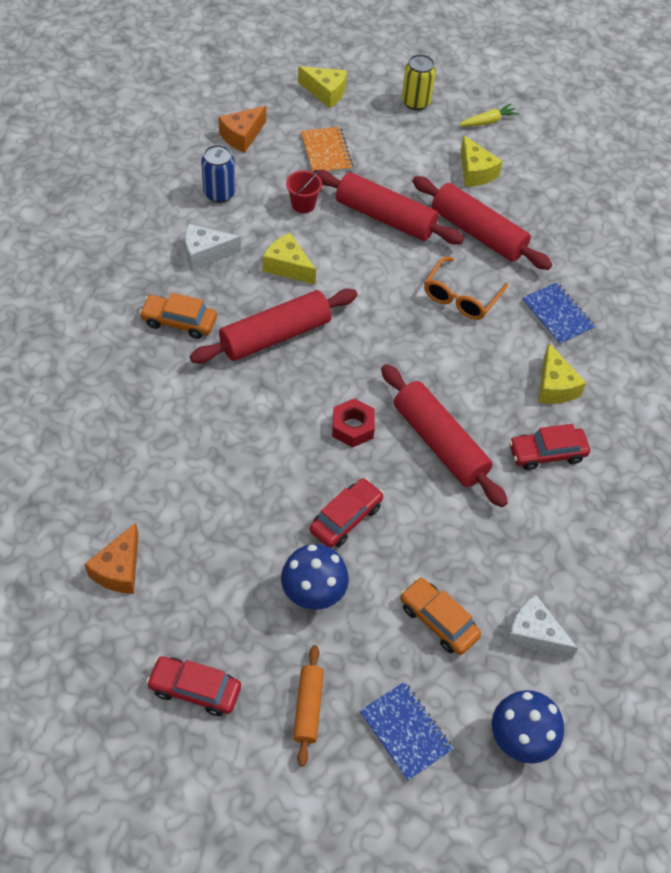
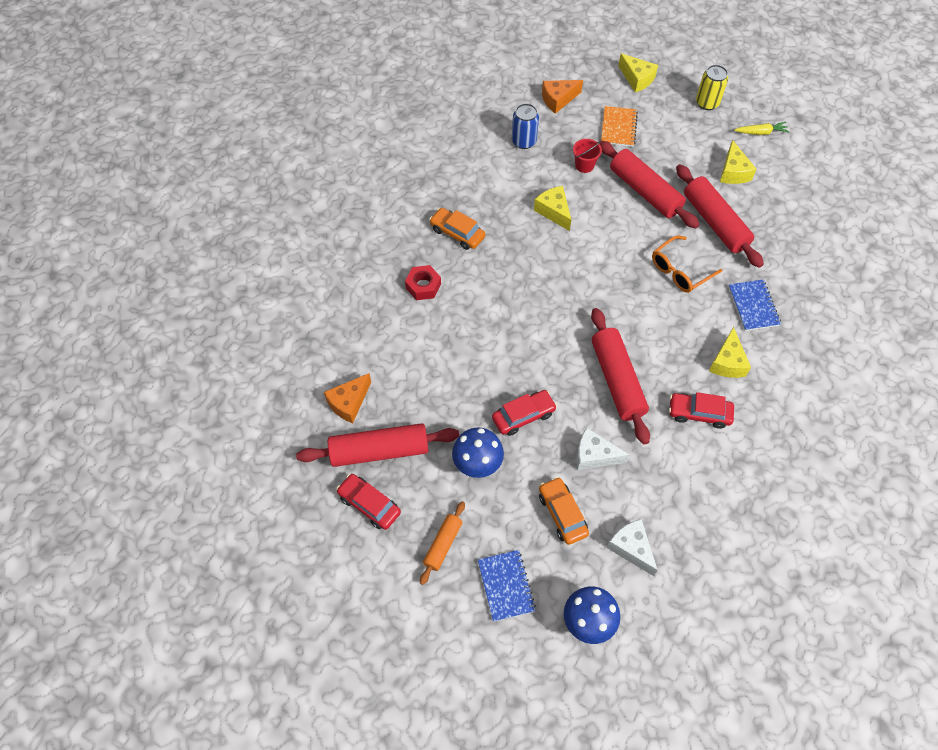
camera: 25 degrees right, 5 degrees up
white cheese [185,224,241,270] -> white cheese moved to [576,427,630,470]
red rolling pin [190,289,358,363] -> red rolling pin moved to [296,423,459,467]
red nut [332,398,375,448] -> red nut moved to [405,265,441,300]

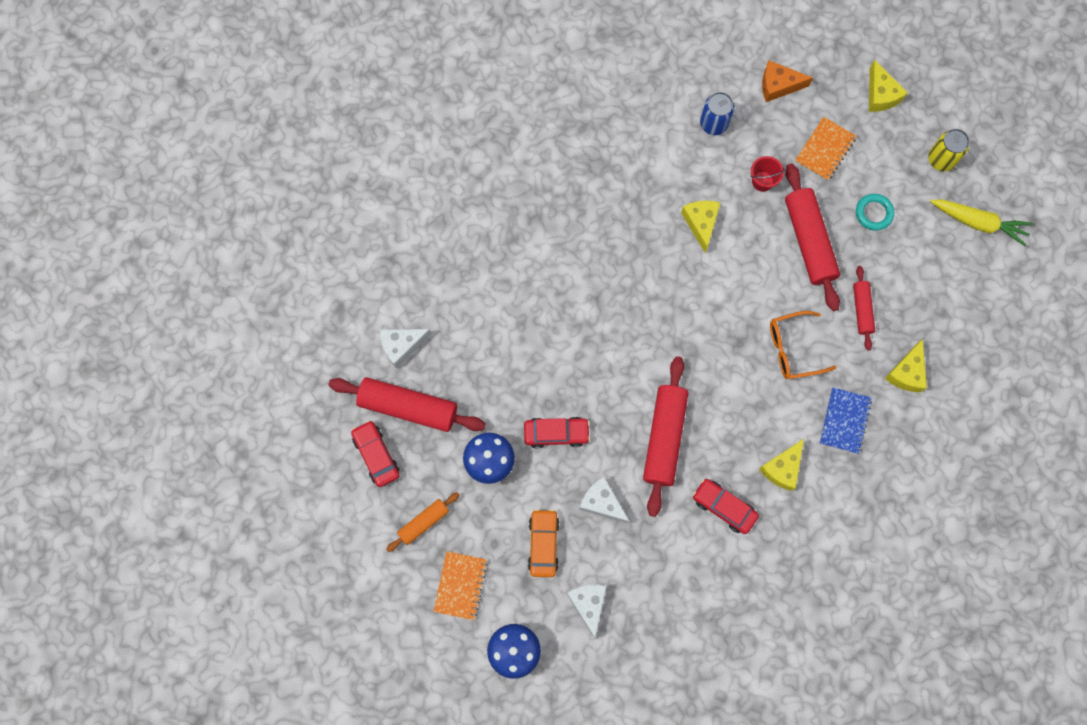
camera: 25 degrees right, 15 degrees up
orange cheese [324,373,371,423] -> white cheese [380,329,431,368]
red nut [405,265,441,300] -> none
orange car [429,208,485,250] -> none
blue notebook [478,550,536,622] -> orange notebook [433,551,488,620]
red rolling pin [676,164,764,268] -> red rolling pin [853,266,875,351], size x0.55
yellow cheese [720,140,756,184] -> yellow cheese moved to [884,339,927,392]
yellow carrot [734,122,790,135] -> yellow carrot [930,200,1032,246], size x1.59
none -> turquoise ring [856,194,894,231]

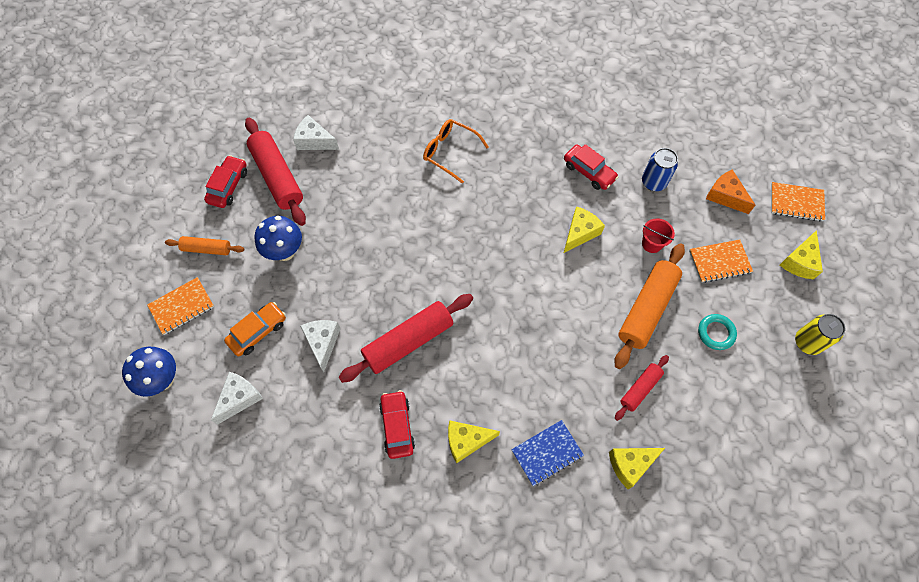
camera: 45 degrees right, 10 degrees down
red car [524,417,590,448] -> red car moved to [564,144,619,190]
orange glasses [770,311,836,379] -> orange glasses moved to [423,119,489,183]
red rolling pin [785,163,840,311] -> orange rolling pin [615,243,685,369]
yellow carrot [930,200,1032,246] -> none
none -> orange notebook [771,182,825,222]

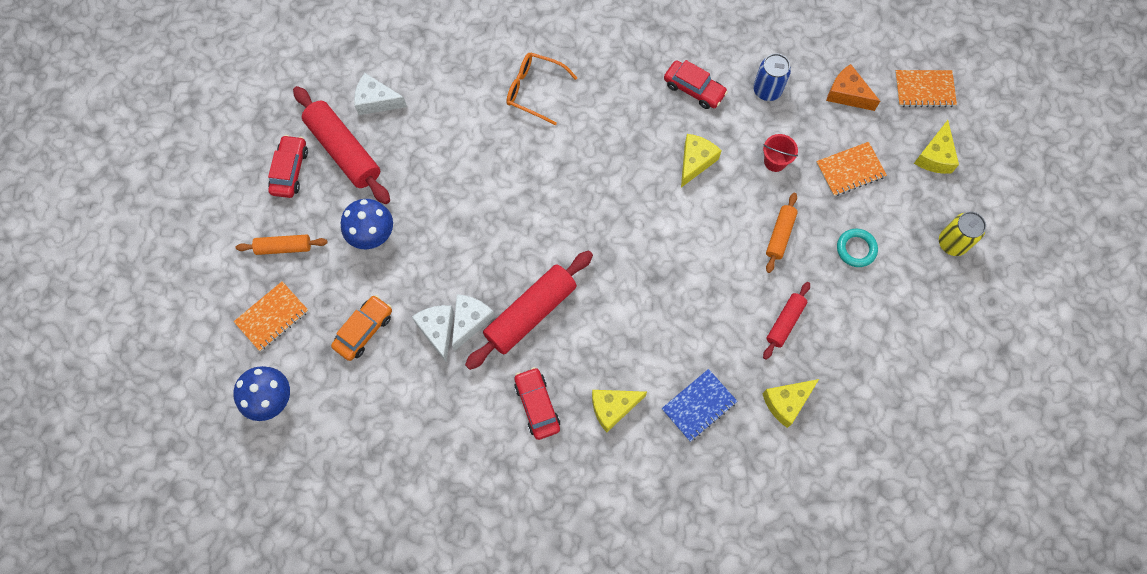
camera: 10 degrees left, 5 degrees up
white cheese [211,372,263,425] -> white cheese moved to [452,294,495,351]
orange rolling pin [615,243,685,369] -> orange rolling pin [766,193,798,273], size x0.55

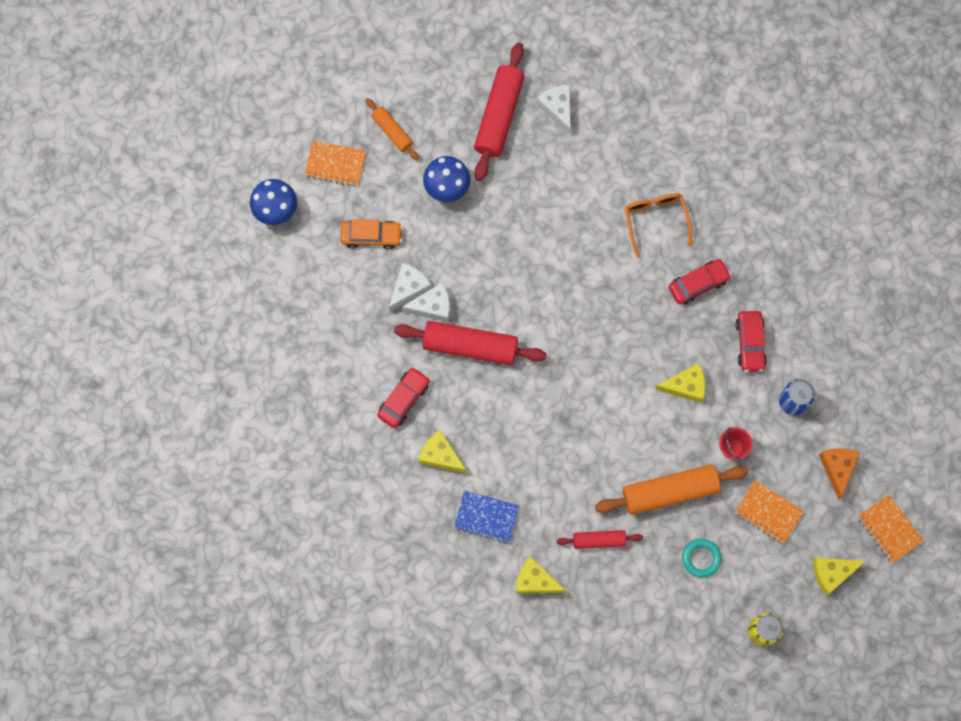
camera: 55 degrees right, 5 degrees up
red car [268,135,308,198] -> red car moved to [669,259,731,305]
orange rolling pin [766,193,798,273] -> orange rolling pin [595,464,748,515], size x1.82

